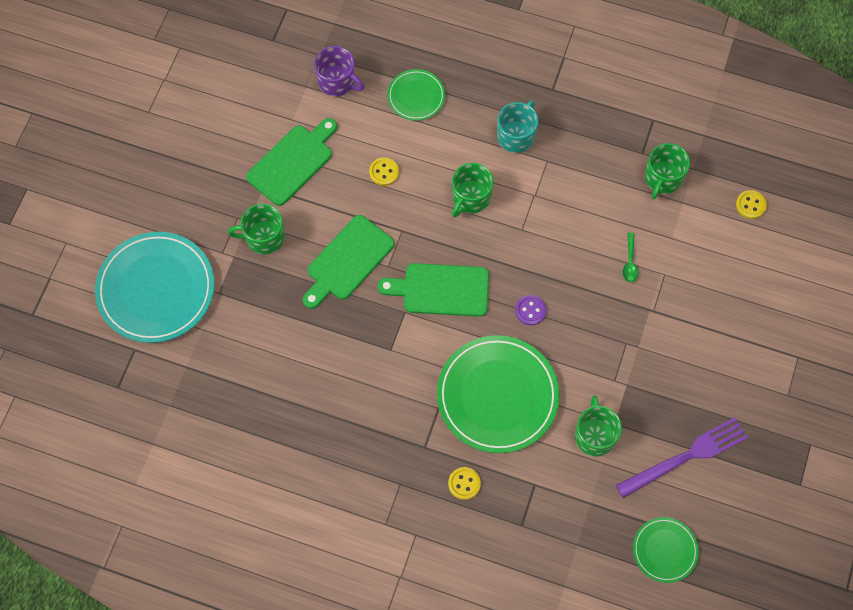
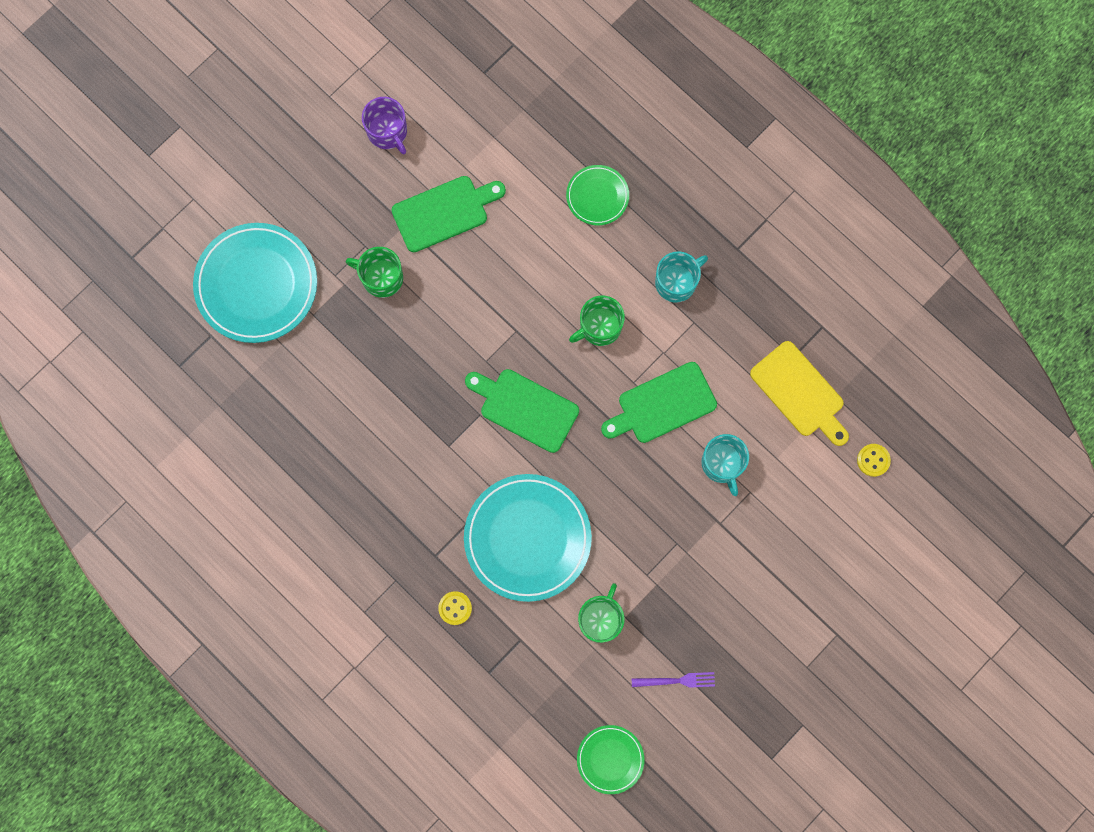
camera: 25 degrees right, 10 degrees up
green cutting board [303,215,395,309] -> green cutting board moved to [601,362,717,443]
purple mug [314,46,364,96] -> purple mug moved to [362,97,407,154]
yellow button [369,157,399,186] -> none
green plate [437,335,559,453] -> turquoise plate [464,474,592,602]
purple button [515,295,546,325] -> none
purple fork [616,417,748,498] -> purple fork [631,672,715,688], size x0.56
green spoon [623,233,638,282] -> turquoise mug [702,434,749,496]
green mug [645,143,690,200] -> yellow cutting board [750,341,849,446]

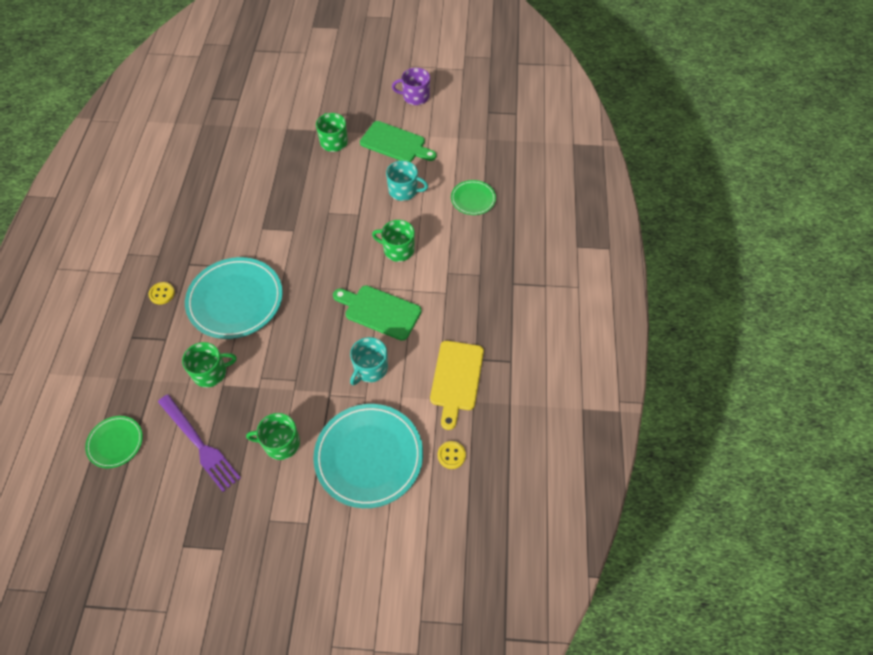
camera: 50 degrees right, 20 degrees down
turquoise plate [193,223,317,343] -> turquoise plate moved to [313,404,423,508]
purple mug [362,97,407,154] -> purple mug turned 75 degrees clockwise [392,68,430,105]
green cutting board [465,369,579,453] -> none
purple fork [631,672,715,688] -> purple fork [158,394,241,492], size x1.80
turquoise mug [655,251,708,303] -> turquoise mug moved to [386,161,428,201]
none -> green mug [246,413,300,460]

